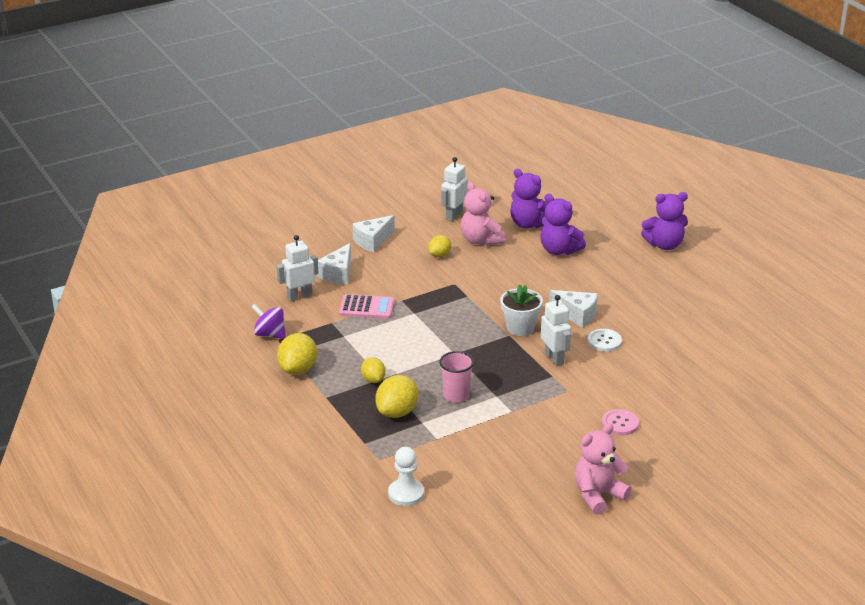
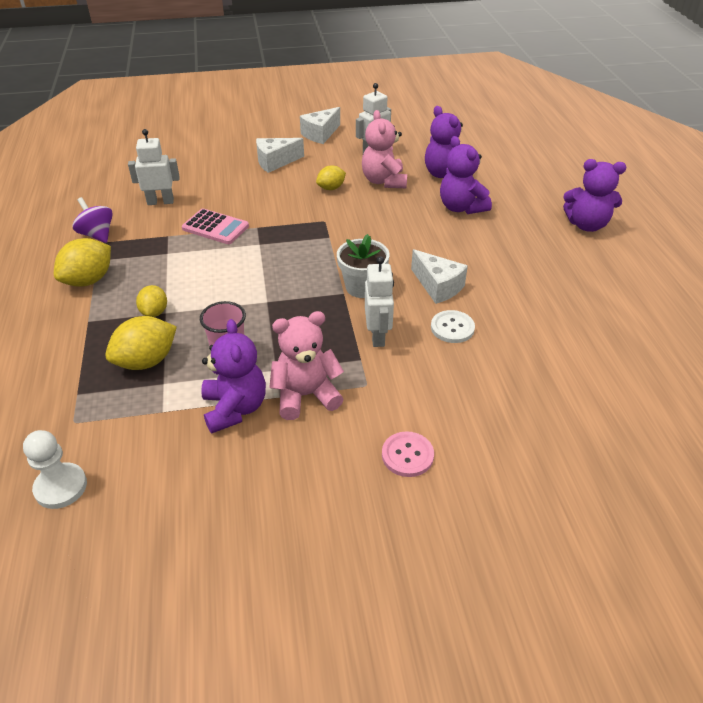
camera: 20 degrees right, 10 degrees up
white cheese [317,243,351,284] -> white cheese moved to [300,107,340,144]
pink teddy bear [575,423,631,515] -> pink teddy bear moved to [269,311,344,420]
none -> purple teddy bear [201,319,266,434]

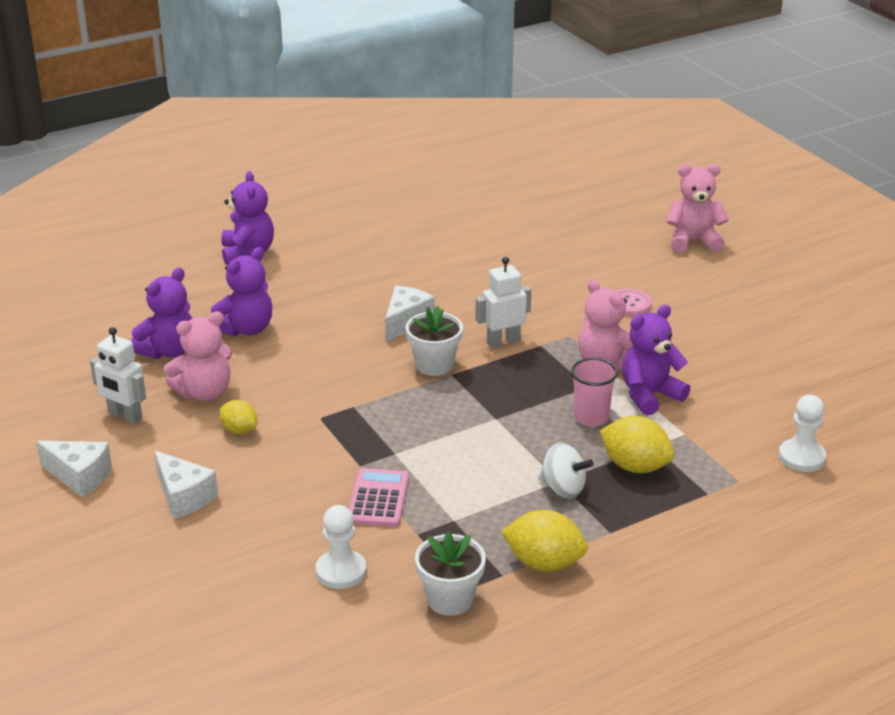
camera: 110 degrees left, 10 degrees down
purple spinning top [72,197,113,243] -> white flower pot [415,532,486,616]
white robot [128,129,180,205] -> white pawn [316,505,366,589]
yellow lemon [136,285,167,317] -> white spinning top [538,443,594,498]
white button [431,310,475,343] -> none
none -> pink teddy bear [667,164,729,253]

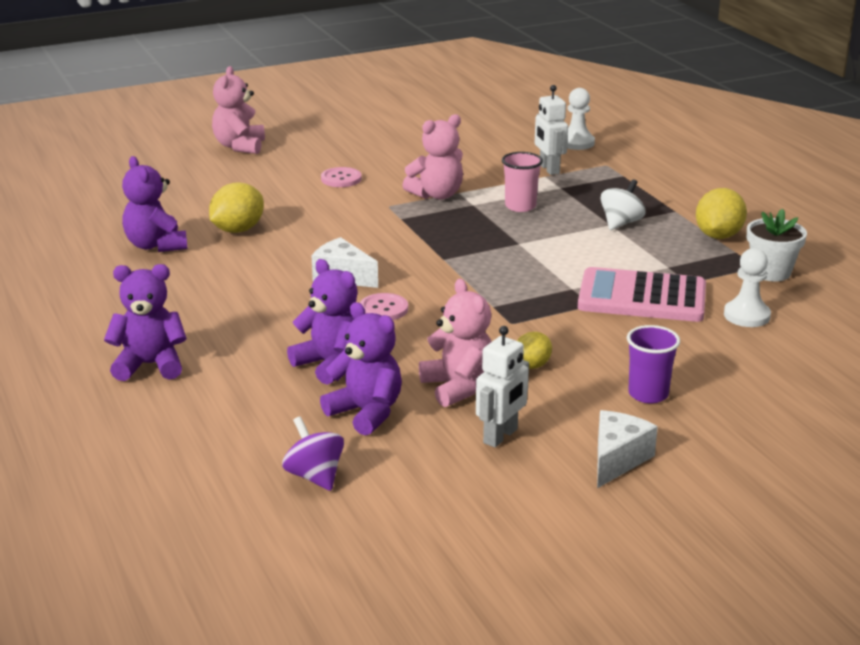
camera: 85 degrees left, 5 degrees down
white cheese [154,450,218,519] -> purple cup [627,325,680,403]
pink calculator [349,468,409,527] -> pink calculator [578,267,706,322], size x1.62
white flower pot [406,305,463,376] -> none
white robot [475,257,531,348] -> white robot moved to [535,85,568,175]
yellow lemon [600,416,674,473] -> yellow lemon moved to [209,182,264,233]
purple teddy bear [622,305,690,415] -> purple teddy bear moved to [122,156,187,252]
none -> purple spinning top [282,416,344,491]
none -> pink button [360,293,408,320]

